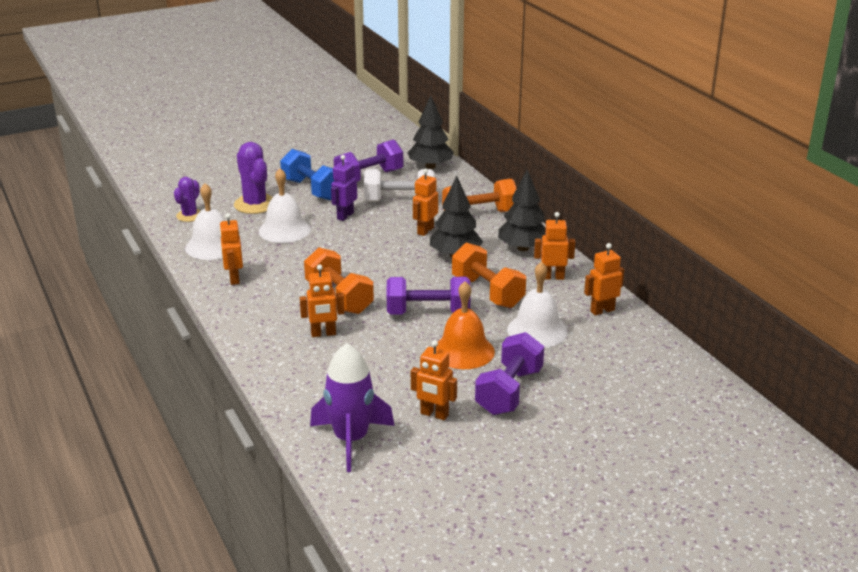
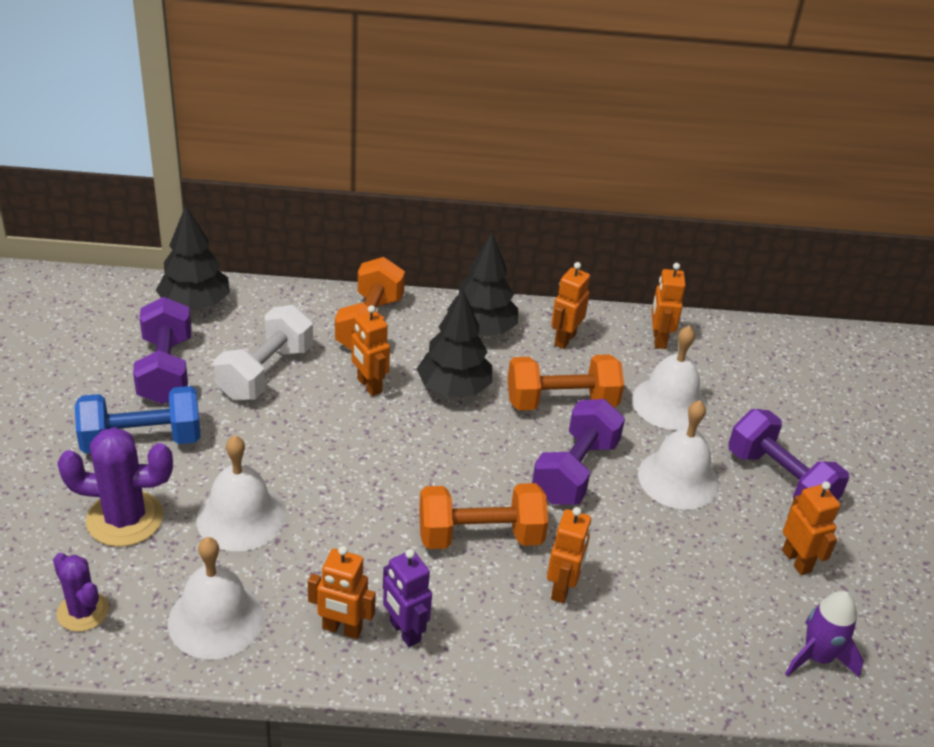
camera: 65 degrees left, 10 degrees up
purple rocket [310,343,395,472] -> purple rocket [785,591,864,677], size x0.66
purple robot [331,155,357,221] -> purple robot moved to [383,549,432,647]
orange robot [411,340,457,420] -> orange robot turned 75 degrees counterclockwise [782,481,840,575]
orange bell [436,281,495,369] -> white bell [638,400,719,510]

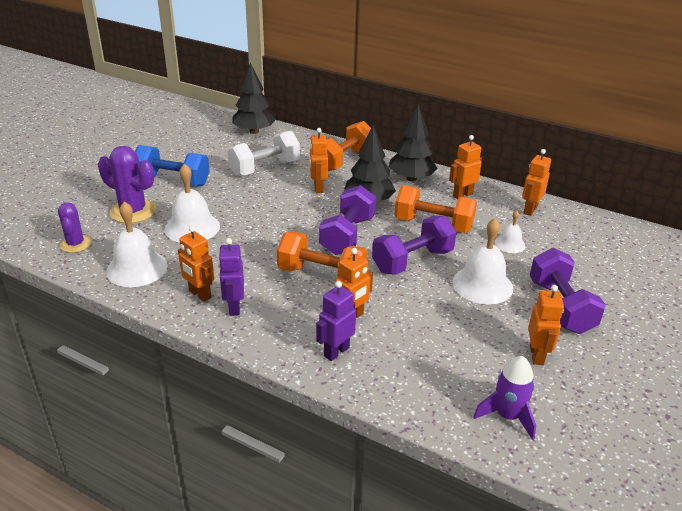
camera: 30 degrees right, 5 degrees down
purple dumbbell [133,297,192,404] -> purple dumbbell moved to [319,185,376,255]
white bell [632,326,708,430] -> white bell [495,210,526,253], size x0.55
none -> purple robot [316,281,356,361]

